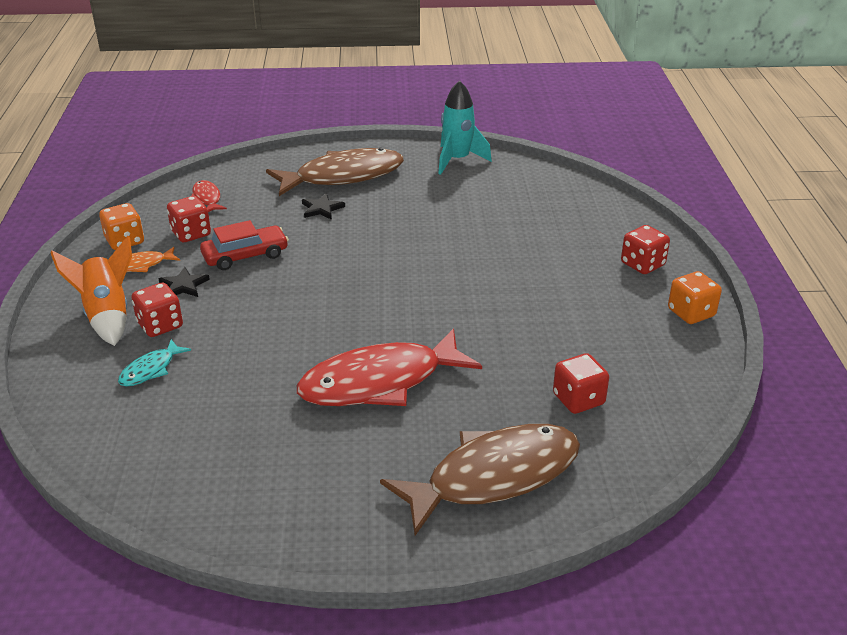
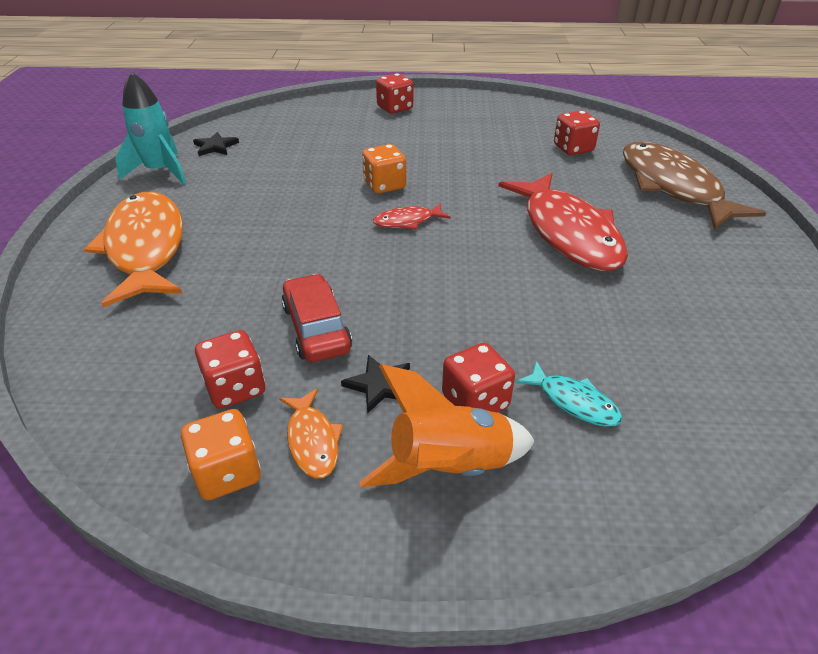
camera: 85 degrees left, 5 degrees up
red fish [191,180,227,212] -> red fish moved to [373,203,451,229]
brown fish [266,148,404,196] -> orange fish [84,192,183,307]
black star [302,193,345,220] -> black star moved to [193,132,239,156]
orange dice [668,271,722,324] -> orange dice moved to [362,144,406,194]

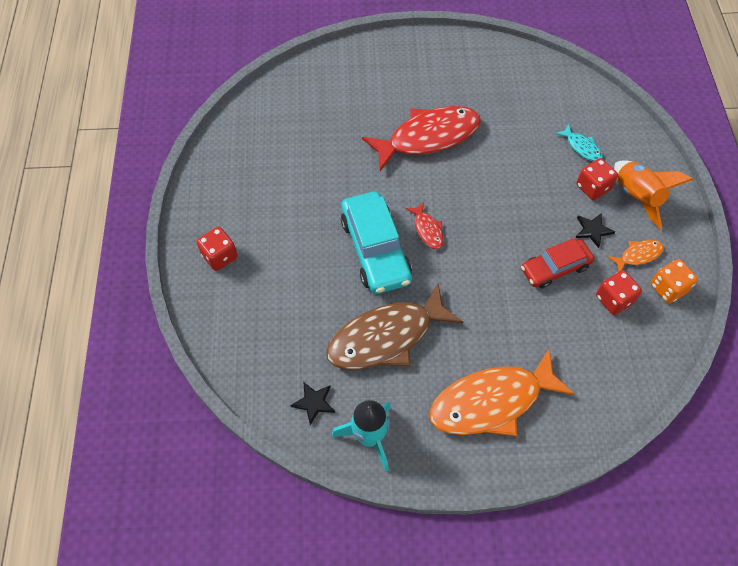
camera: 95 degrees left, 20 degrees up
orange dice [362,144,406,194] -> turquoise car [341,192,412,294]
turquoise fish [516,361,622,427] -> turquoise fish turned 105 degrees clockwise [555,124,603,161]
red dice [554,111,600,155] -> none
brown fish [623,142,766,230] -> brown fish moved to [326,283,463,370]

